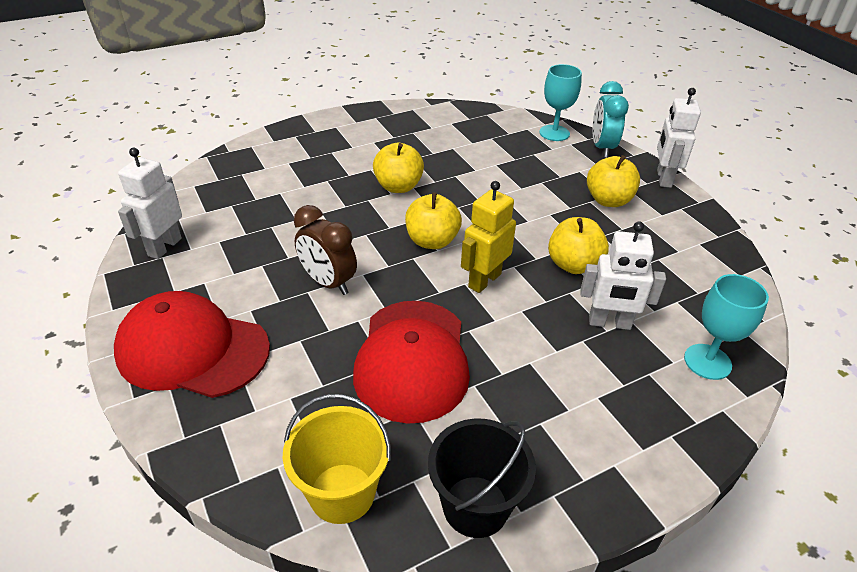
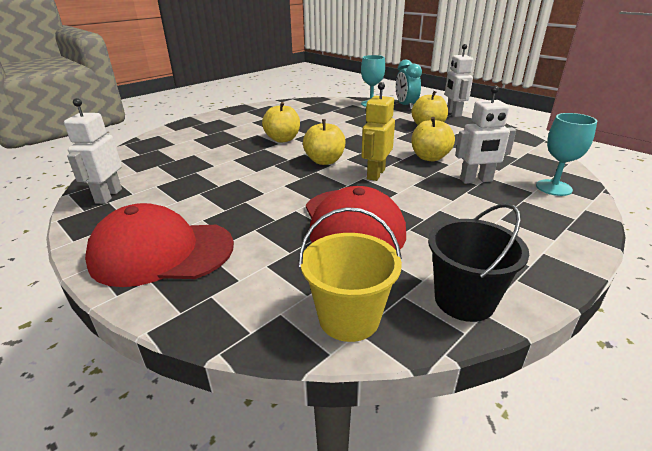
camera: 15 degrees left, 10 degrees down
brown clock [294,205,357,295] -> none

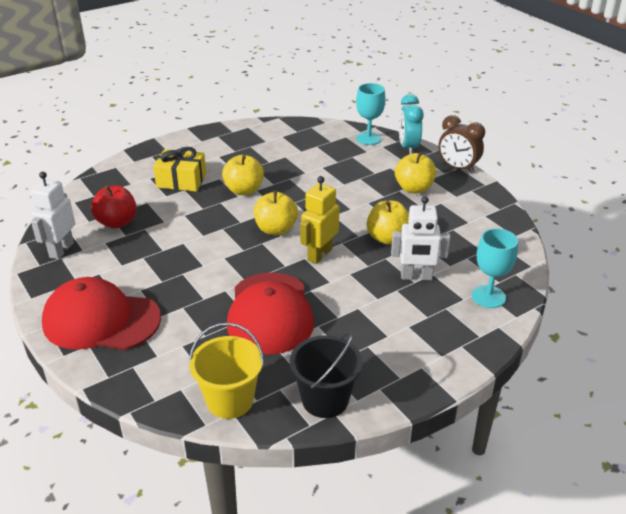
camera: 10 degrees right, 5 degrees up
white robot [445,44,473,117] -> brown clock [439,115,485,174]
none -> red apple [91,185,137,229]
none -> yellow gift [153,147,206,191]

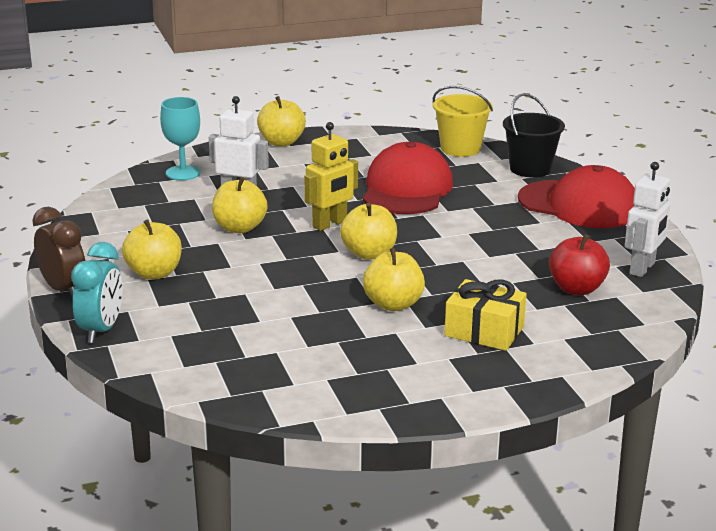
camera: 165 degrees left, 10 degrees down
black bucket [290,332,363,418] -> black bucket moved to [503,93,565,178]
turquoise goblet [356,83,386,145] -> none
none -> yellow apple [257,96,306,146]

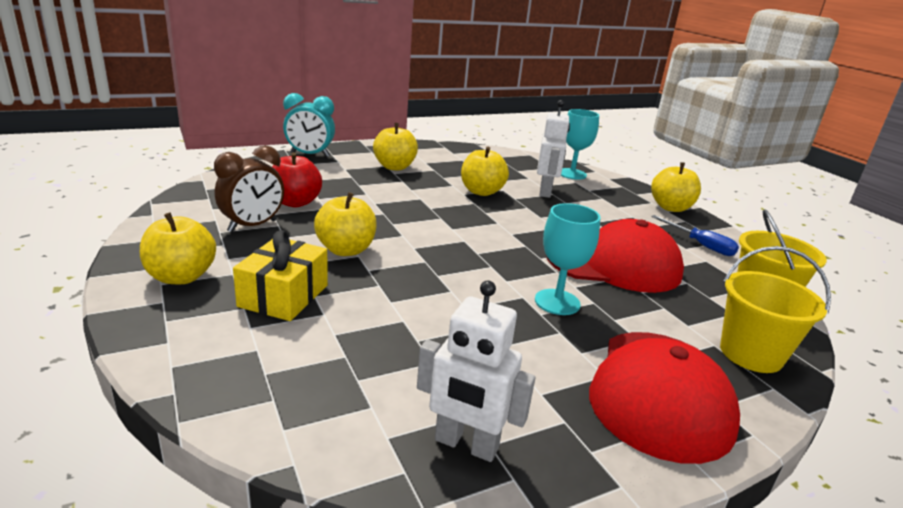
camera: 80 degrees right, 0 degrees up
brown clock [32,207,85,299] -> brown clock moved to [214,145,284,233]
yellow robot [304,122,358,231] -> none
yellow apple [340,203,397,260] -> yellow apple moved to [140,212,216,284]
black bucket [503,93,565,178] -> yellow bucket [720,246,831,373]
red apple [549,234,610,295] -> red apple moved to [272,152,322,207]
none -> turquoise goblet [535,203,601,315]
none -> blue screwdriver [651,215,739,256]

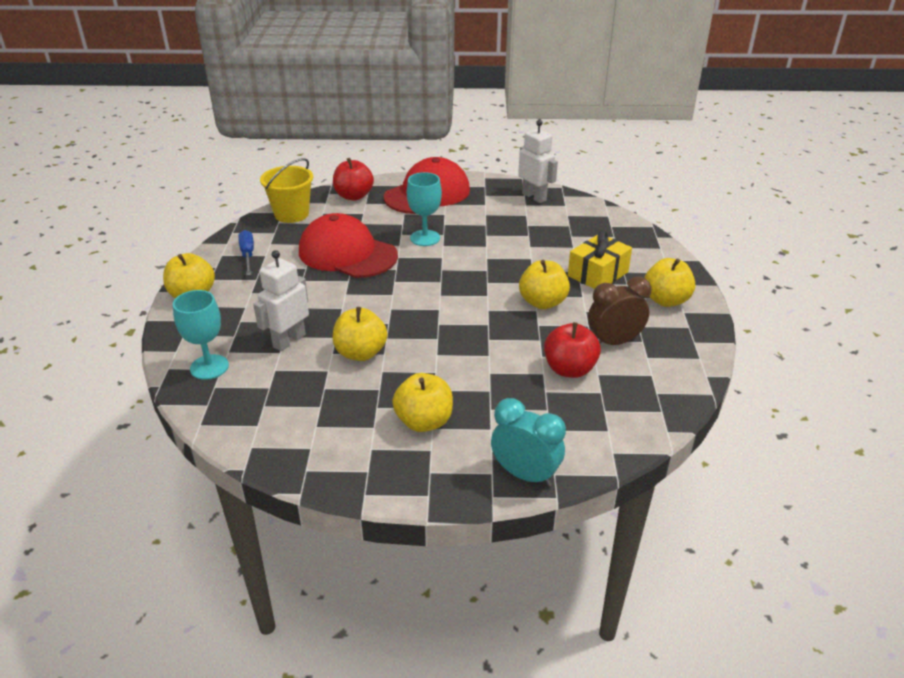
camera: 150 degrees left, 10 degrees up
yellow bucket [720,246,831,373] -> red apple [333,158,374,200]

